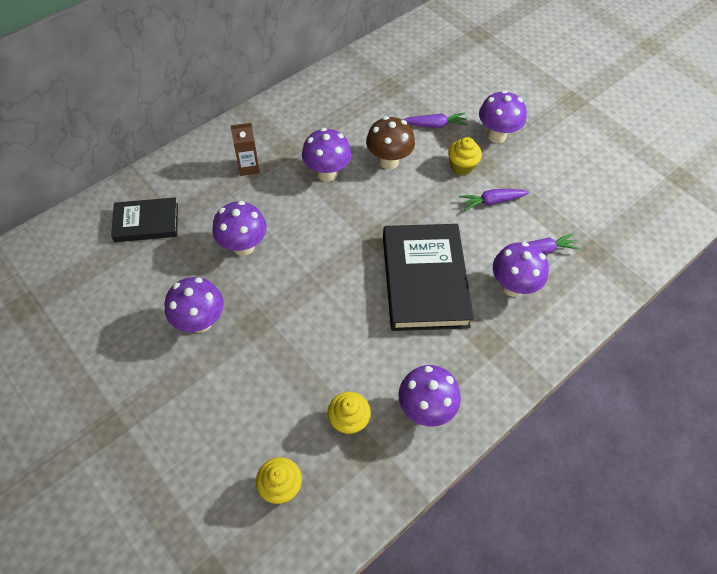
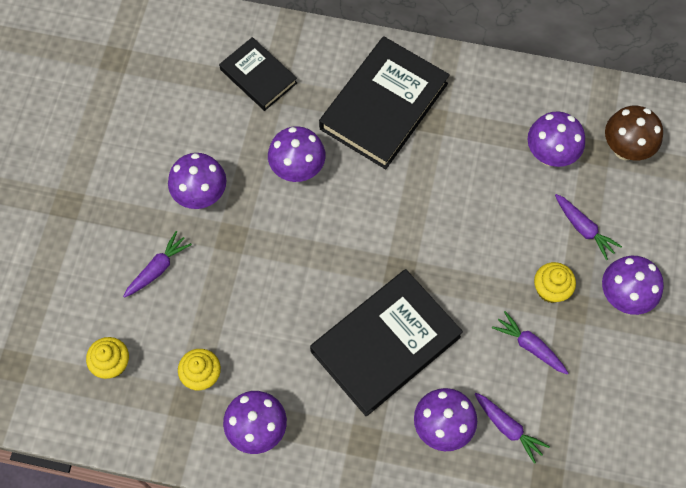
camera: 55 degrees right, 10 degrees up
brown carton [230,123,260,176] -> black book [319,36,450,169]
purple mushroom [302,128,352,182] -> purple mushroom moved to [527,112,585,167]
brown mushroom [366,116,415,169] -> brown mushroom moved to [605,106,663,160]
none -> purple carrot [123,231,192,298]

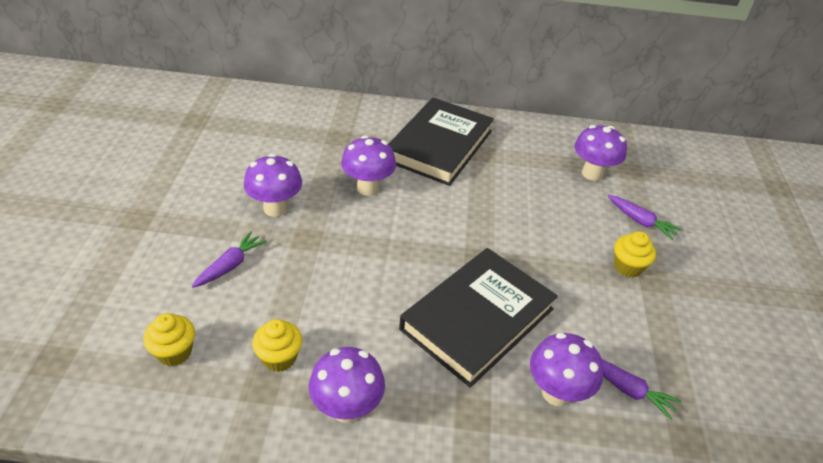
camera: 10 degrees left, 25 degrees down
black book [219,37,297,111] -> none
purple carrot [492,311,568,374] -> none
purple mushroom [602,256,664,315] -> none
brown mushroom [605,106,663,160] -> none

